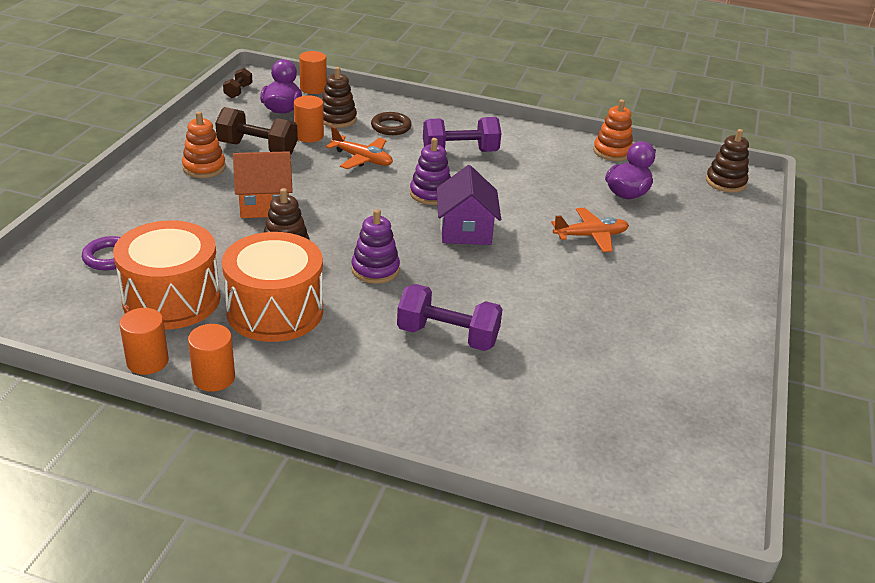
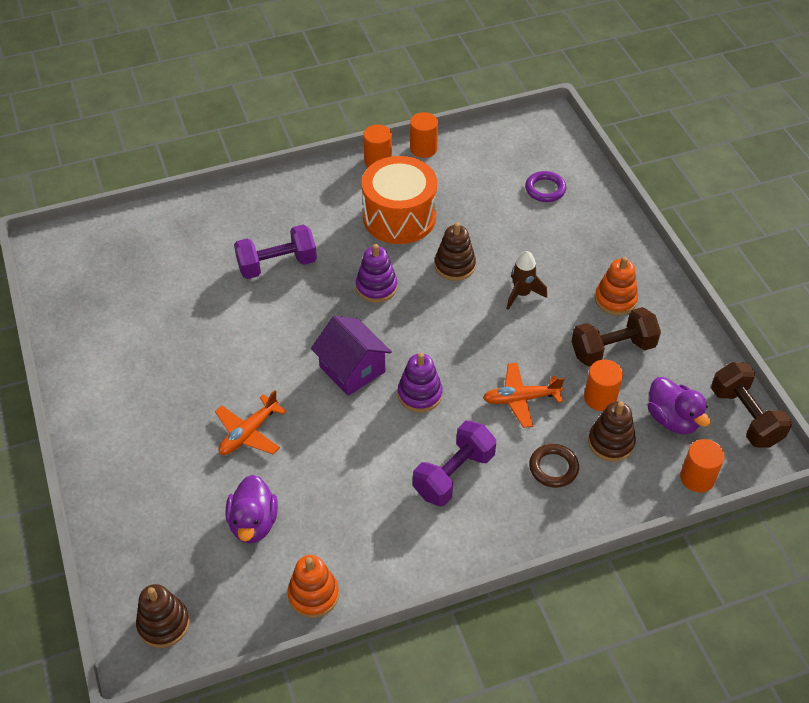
camera: 145 degrees right, 15 degrees up
orange drum [113,220,220,329] -> none
brown dumbbell [223,68,253,98] -> brown dumbbell [711,362,792,448], size x1.87
orange house [233,151,293,218] -> brown rocket [506,251,547,310]

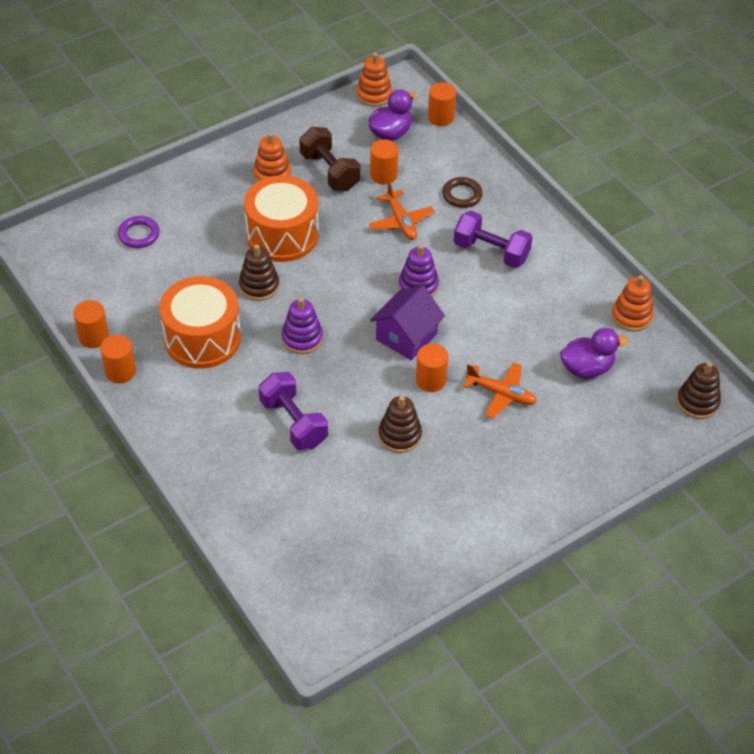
camera: 105 degrees left, 0 degrees up
brown rocket [506,251,547,310] -> orange drum [244,175,319,262]
brown stacking toy [588,402,636,462] -> brown stacking toy moved to [378,396,422,453]
brown dumbbell [711,362,792,448] -> orange stacking toy [357,53,392,107]
none -> orange cylinder [416,343,449,392]

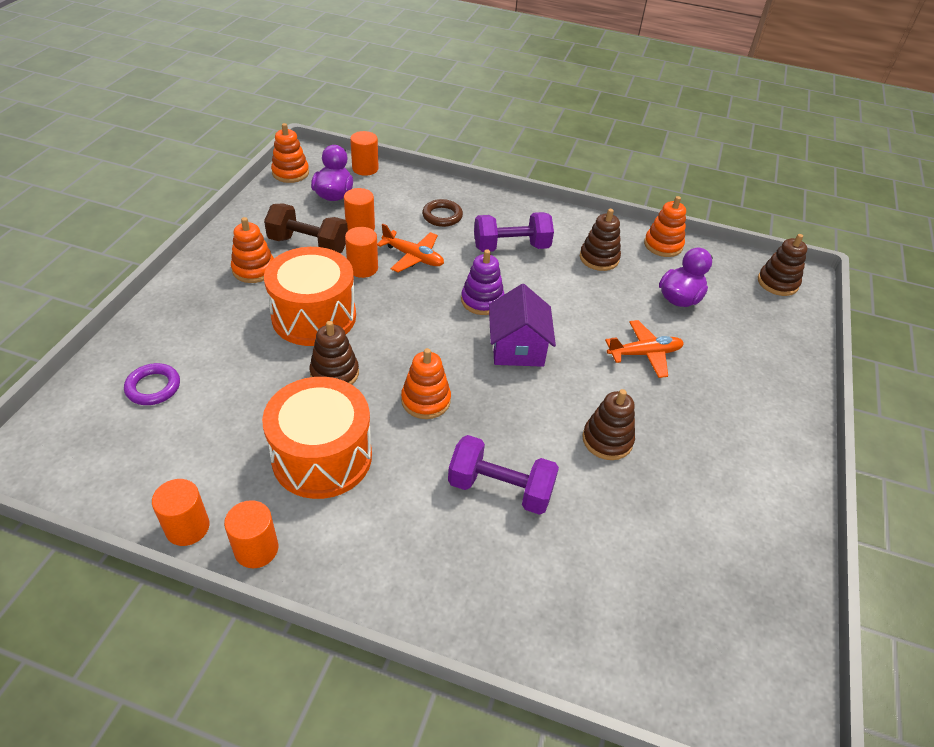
camera: 40 degrees left, 5 degrees down
purple stacking toy [282,298,323,354] -> orange stacking toy [401,348,451,419]
orange cylinder [416,343,449,392] -> orange cylinder moved to [345,227,378,278]
none -> brown stacking toy [580,209,621,271]

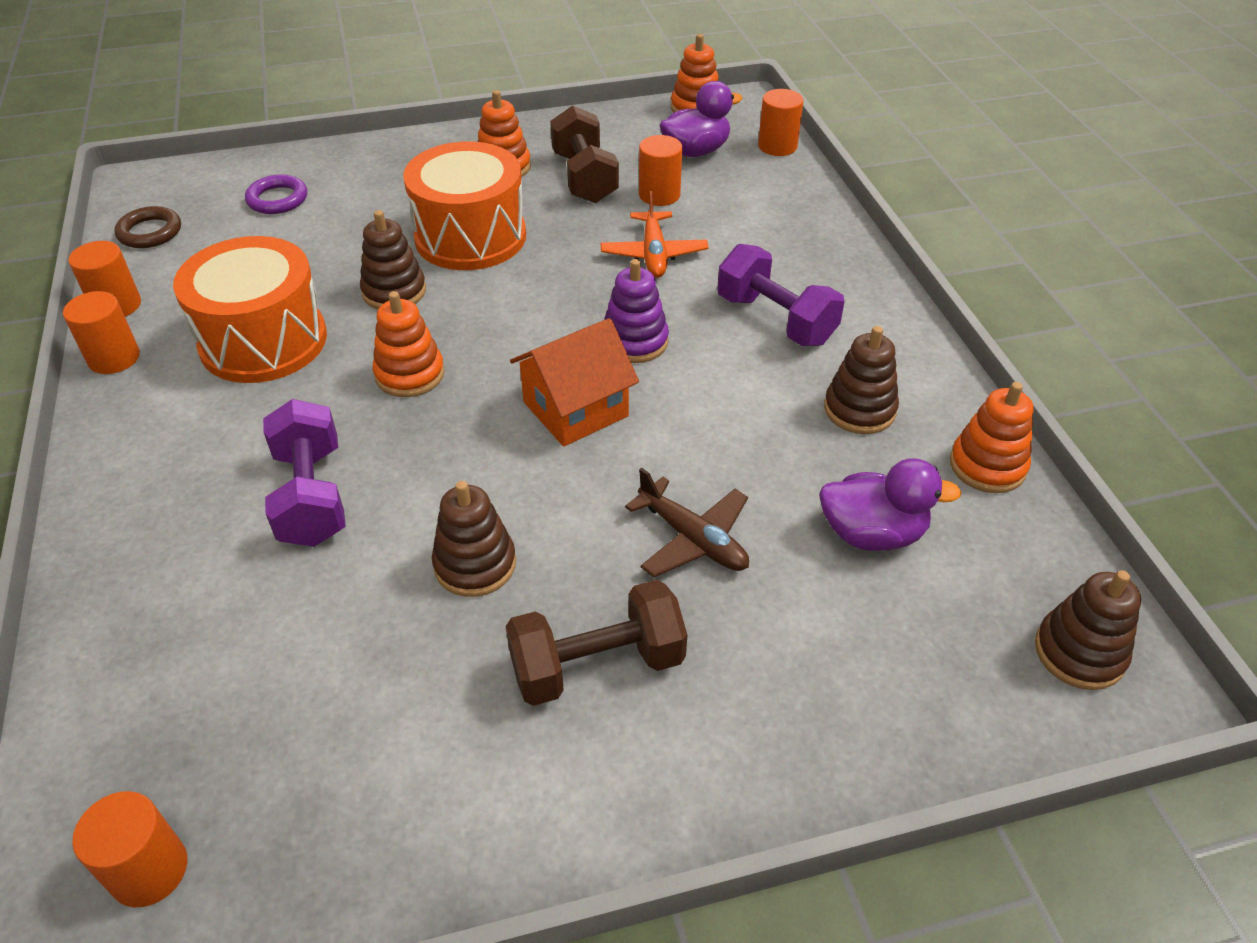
camera: 60 degrees right, 0 degrees up
orange cylinder [345,227,378,278] -> orange cylinder moved to [72,791,187,908]
brown ring [422,199,463,227] -> brown ring moved to [114,206,181,248]
purple house [489,284,556,367] -> orange house [510,318,639,446]
orange plane [605,320,684,378] -> brown plane [625,468,749,577]
none -> brown dumbbell [506,580,687,706]

